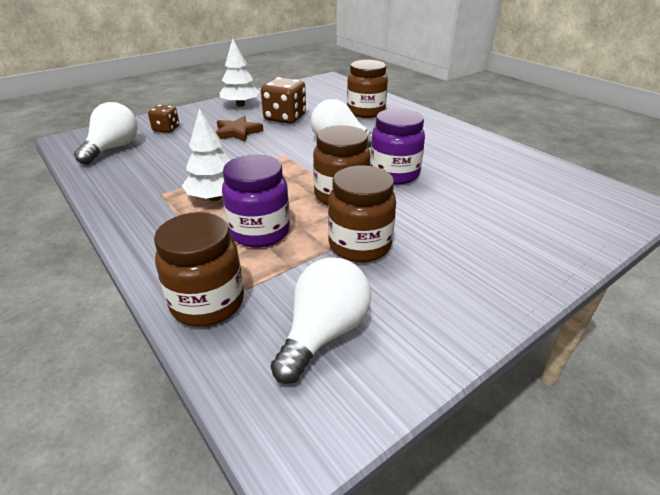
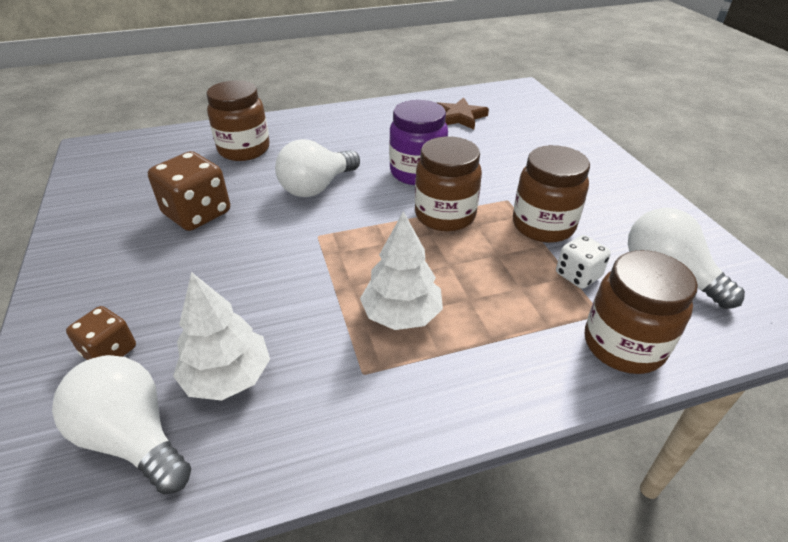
camera: 70 degrees left, 5 degrees up
brown star [216,116,263,142] -> brown star moved to [437,97,489,129]
white tree [220,38,260,107] -> white tree moved to [173,272,270,401]
purple jar [222,154,290,248] -> none
none -> white dice [556,235,611,289]

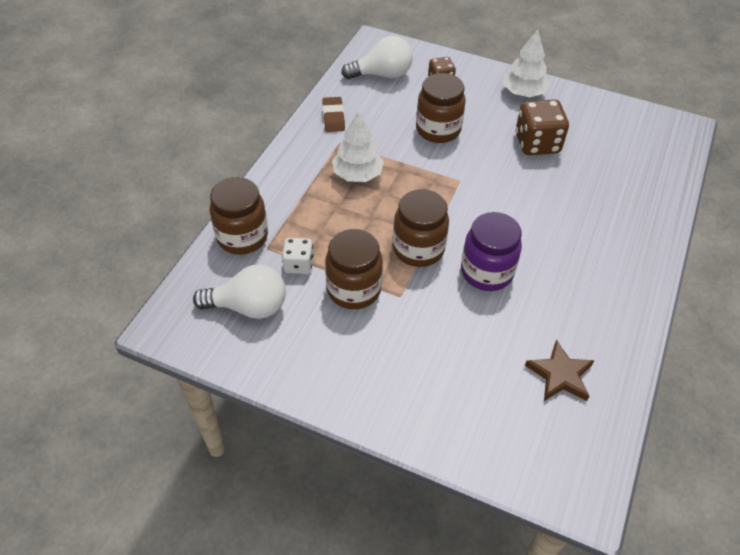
camera: 130 degrees right, 10 degrees up
white tree [173,272,270,401] -> white tree moved to [503,29,550,97]
brown jar [207,80,270,161] -> brown jar moved to [416,73,466,143]
white light bulb [275,139,360,197] -> none
none -> brown eraser [322,97,345,132]

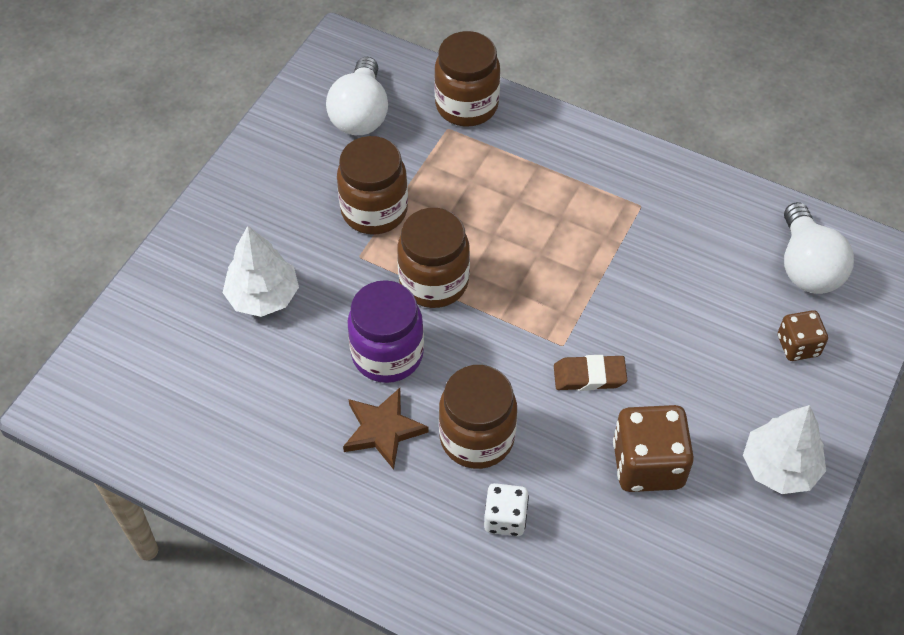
camera: 95 degrees right, 5 degrees up
white dice [282,238,314,274] -> white dice moved to [484,483,529,536]
brown eraser [322,97,345,132] -> brown eraser moved to [554,355,627,391]
white tree [332,112,384,182] -> white tree moved to [223,226,299,317]
brown jar [416,73,466,143] -> brown jar moved to [439,365,517,469]
brown star [525,340,595,401] -> brown star moved to [343,388,429,470]

